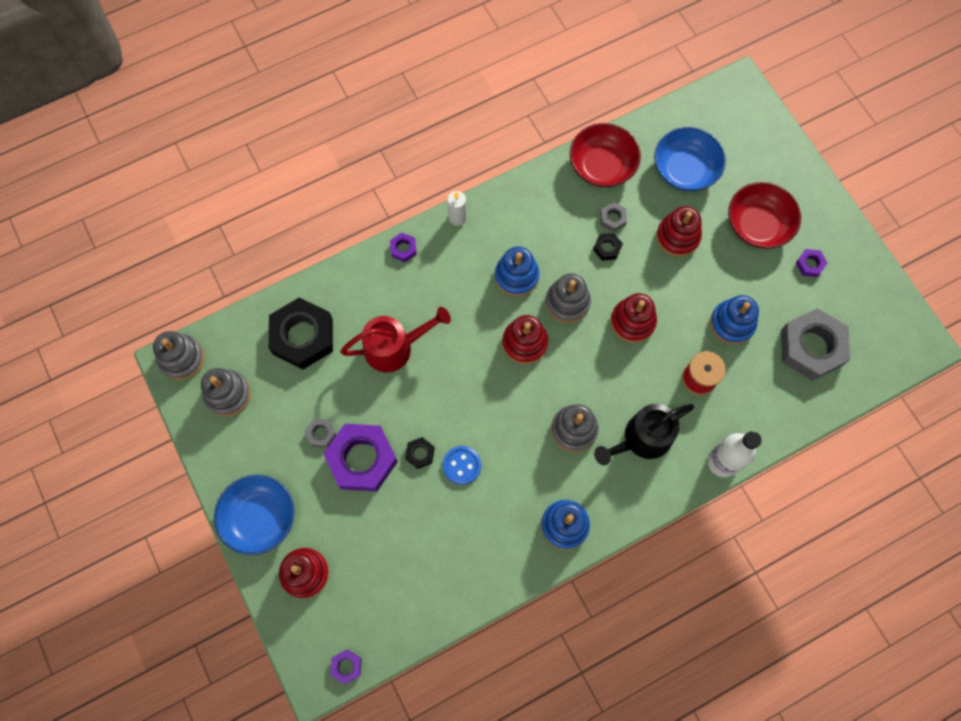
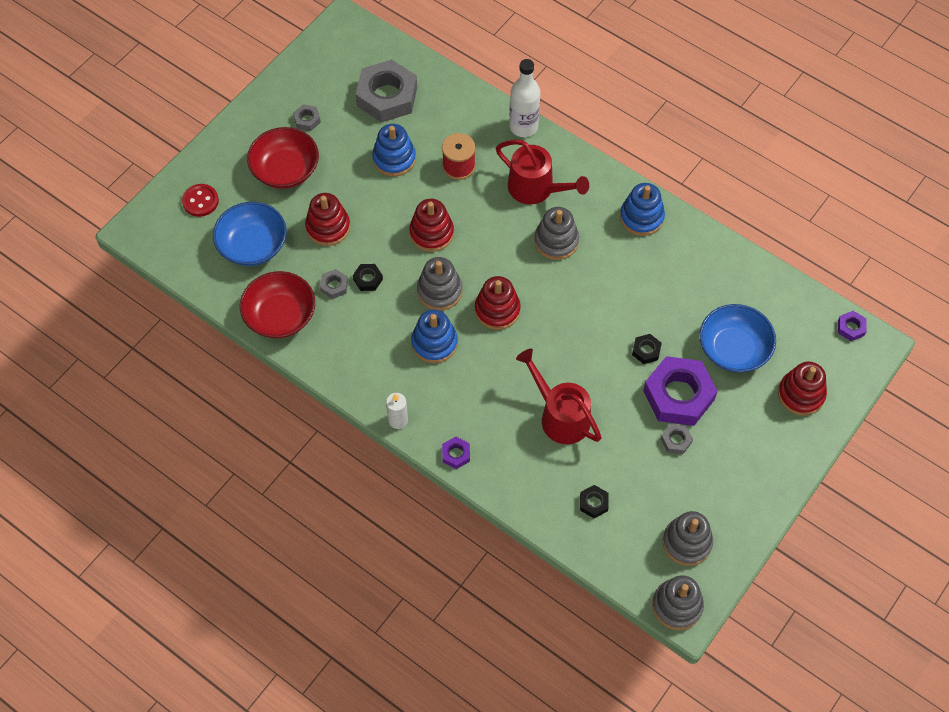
camera: 115 degrees left, 10 degrees down
blue bowl [214,475,294,555] -> blue bowl moved to [699,304,776,372]
black nut [269,297,333,369] -> black nut [580,485,609,518], size x0.43
blue button [443,446,481,485] -> none
black watering can [594,404,694,465] -> red watering can [496,139,589,204]
purple nut [796,249,827,277] -> grey nut [293,104,321,131]
none -> red button [182,184,219,217]

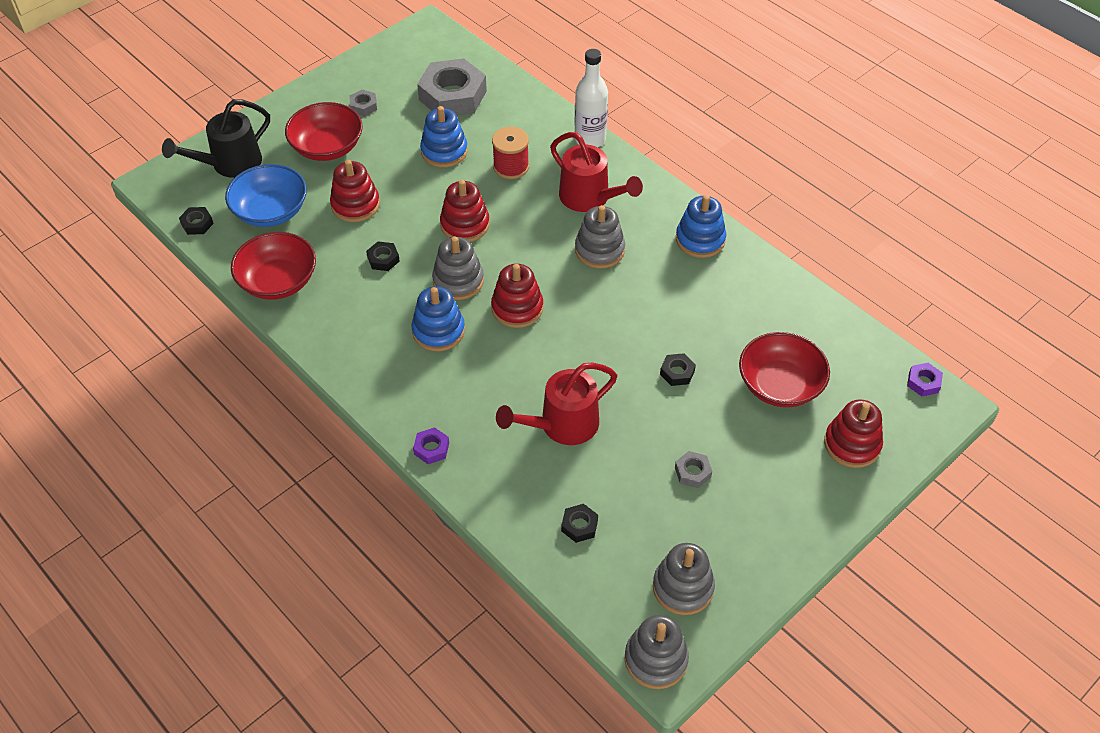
camera: 10 degrees right, 10 degrees down
red button [182,184,219,217] -> black watering can [162,99,270,178]
grey nut [320,269,348,299] -> none
white candle [386,393,408,429] -> none
red watering can [516,349,602,444] -> red watering can turned 90 degrees counterclockwise [496,363,617,445]
purple nut [643,356,718,426] -> none
blue bowl [699,304,776,372] -> red bowl [739,332,830,407]
none -> black nut [179,207,214,235]

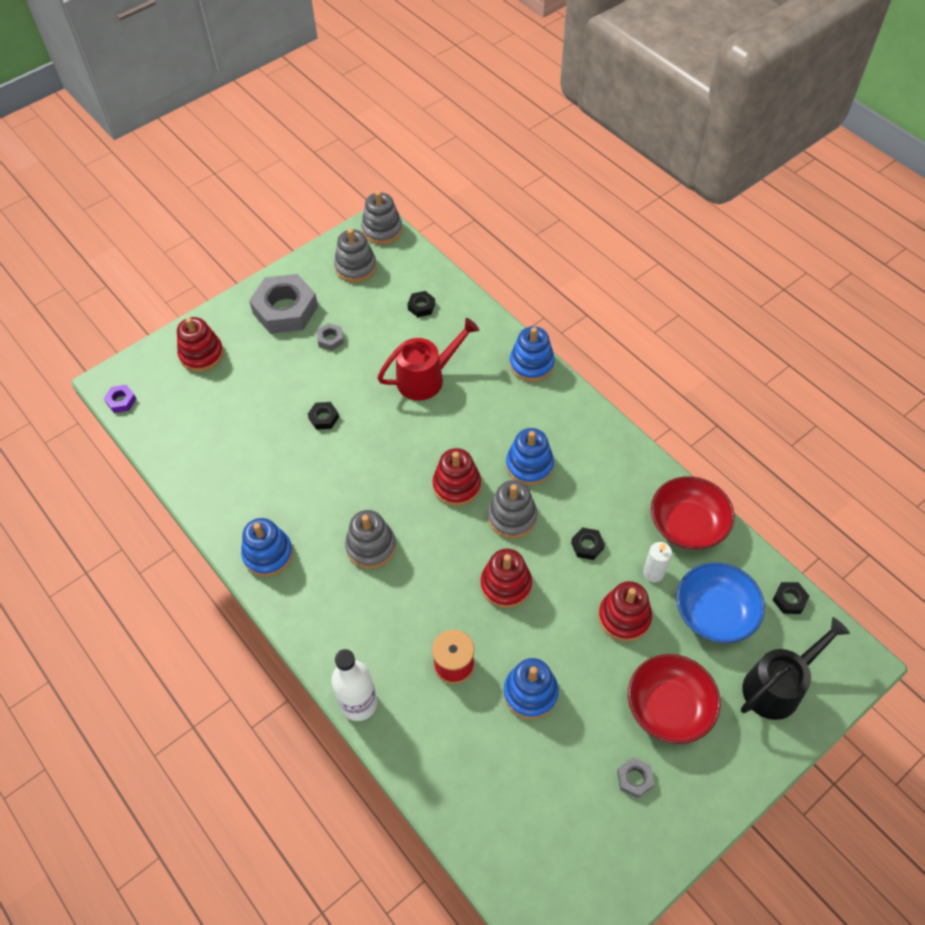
camera: 175 degrees left, 5 degrees up
purple nut [413,427,449,464] -> blue stacking toy [509,326,555,382]
grey nut [417,58,487,115] -> grey nut moved to [249,274,318,334]
red watering can [550,132,643,212] -> none
red bowl [739,332,830,407] -> none
none -> white candle [643,542,672,582]

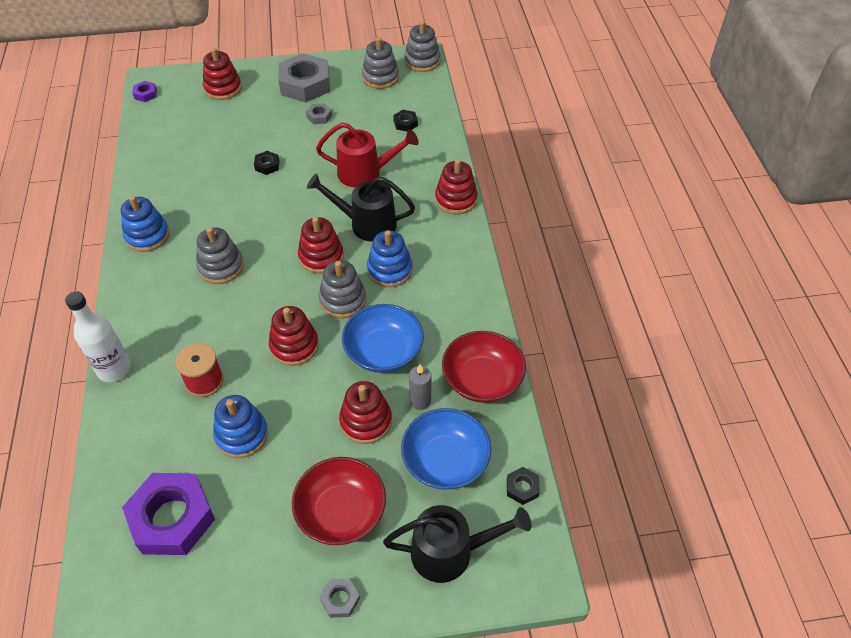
camera: 30 degrees right, 5 degrees down
blue stacking toy [509,326,555,382] -> red stacking toy [435,159,478,214]
black nut [571,527,605,560] -> blue bowl [342,304,424,373]
grey nut [617,757,654,798] -> grey nut moved to [320,578,360,618]
white candle [643,542,672,582] -> grey candle [409,364,431,410]
none -> purple nut [122,473,215,555]
none -> black watering can [307,173,415,242]

